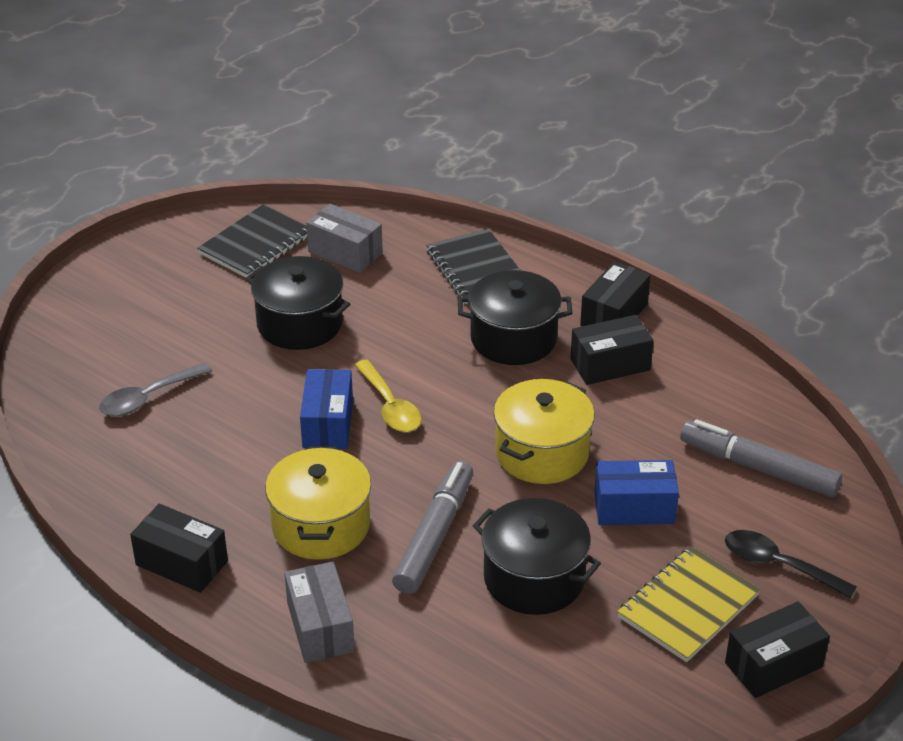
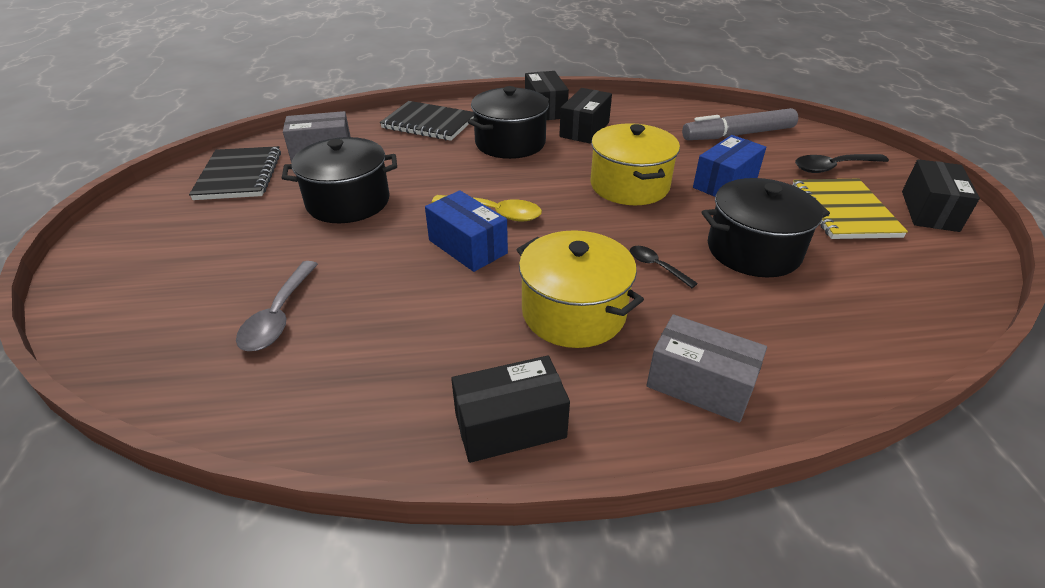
camera: 45 degrees left, 0 degrees up
grey marker [392,461,473,594] -> black spoon [630,246,698,288]

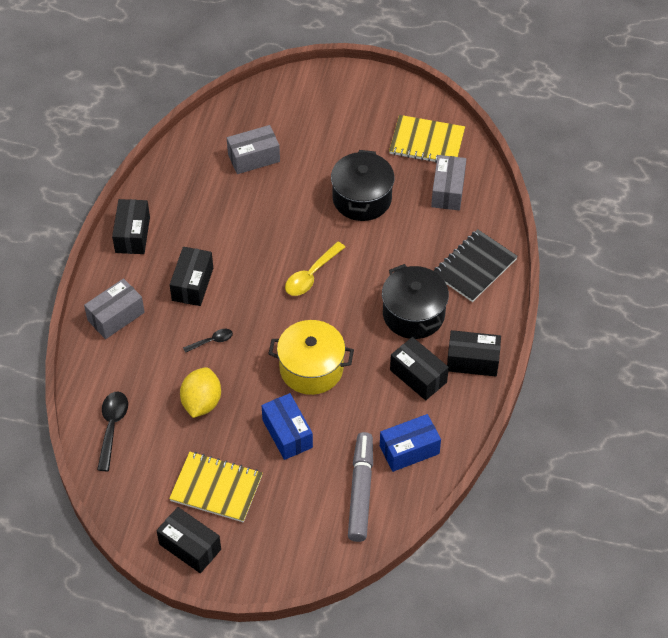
camera: 110 degrees right, 15 degrees up
black notebook [189,146,281,200] -> yellow notebook [389,115,465,163]
grey spoon [236,261,318,351] -> grey box [227,125,280,174]
blue box [425,190,508,272] -> blue box moved to [380,414,441,472]
yellow pot [517,230,644,348] -> black box [170,247,213,306]
black pot [702,178,830,277] -> yellow lemon [180,367,221,418]
black spoon [795,154,889,173] -> black spoon moved to [97,392,128,471]

